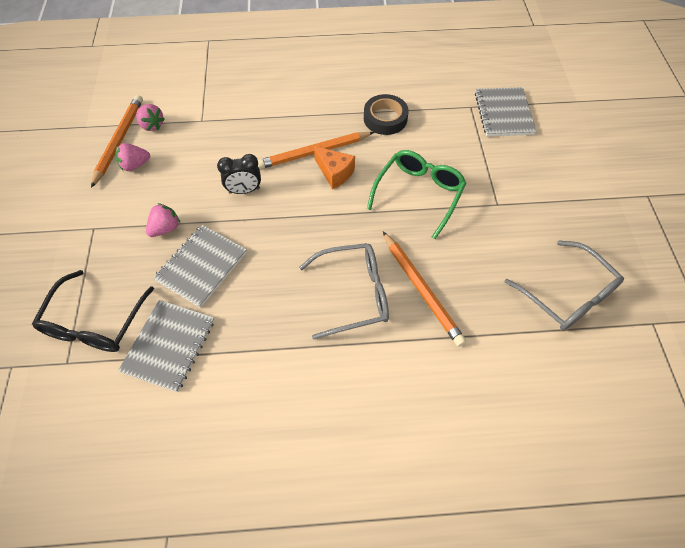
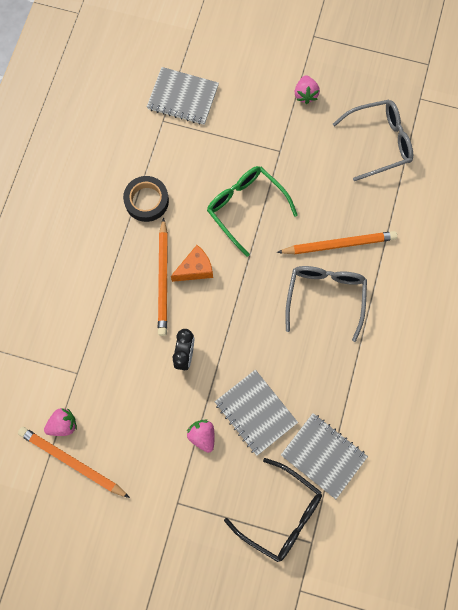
camera: 70 degrees left, 15 degrees up
pink strawberry [115,143,150,171] -> pink strawberry moved to [294,75,320,104]

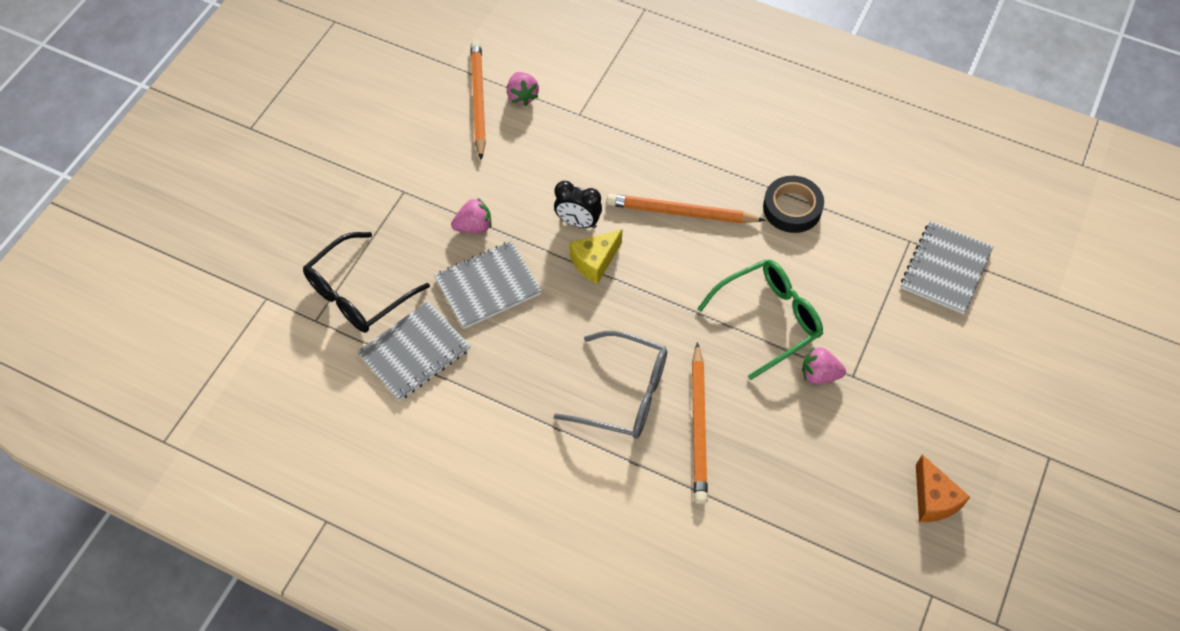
camera: 100 degrees right, 15 degrees down
orange pencil [18,427,130,498] -> orange pencil turned 45 degrees counterclockwise [470,40,486,160]
orange cheese [171,245,213,282] -> orange cheese moved to [916,455,970,522]
pink strawberry [294,75,320,104] -> pink strawberry moved to [802,346,846,384]
grey glasses [333,100,413,181] -> none
none -> yellow cheese [569,230,622,284]

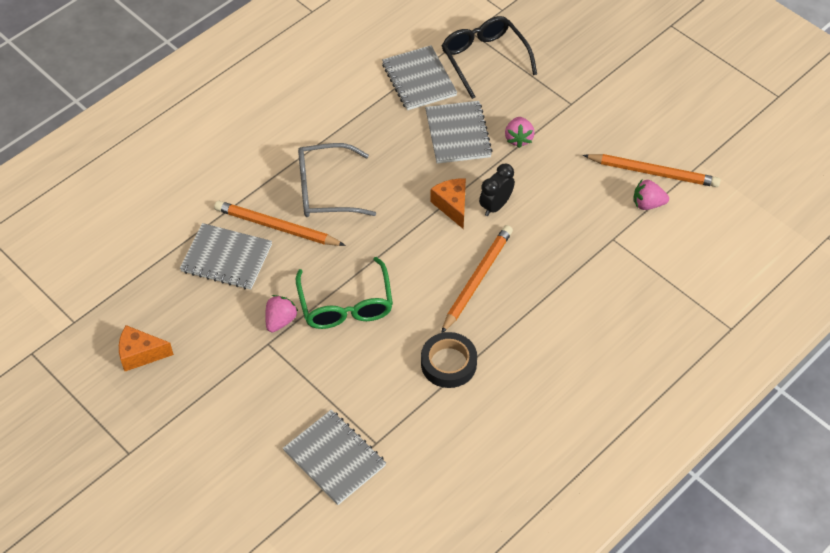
camera: 110 degrees right, 5 degrees down
grey glasses [554,331,667,439] -> grey glasses turned 45 degrees clockwise [298,143,376,217]
yellow cheese [569,230,622,284] -> orange cheese [431,178,466,229]
none -> grey notebook [180,223,272,290]

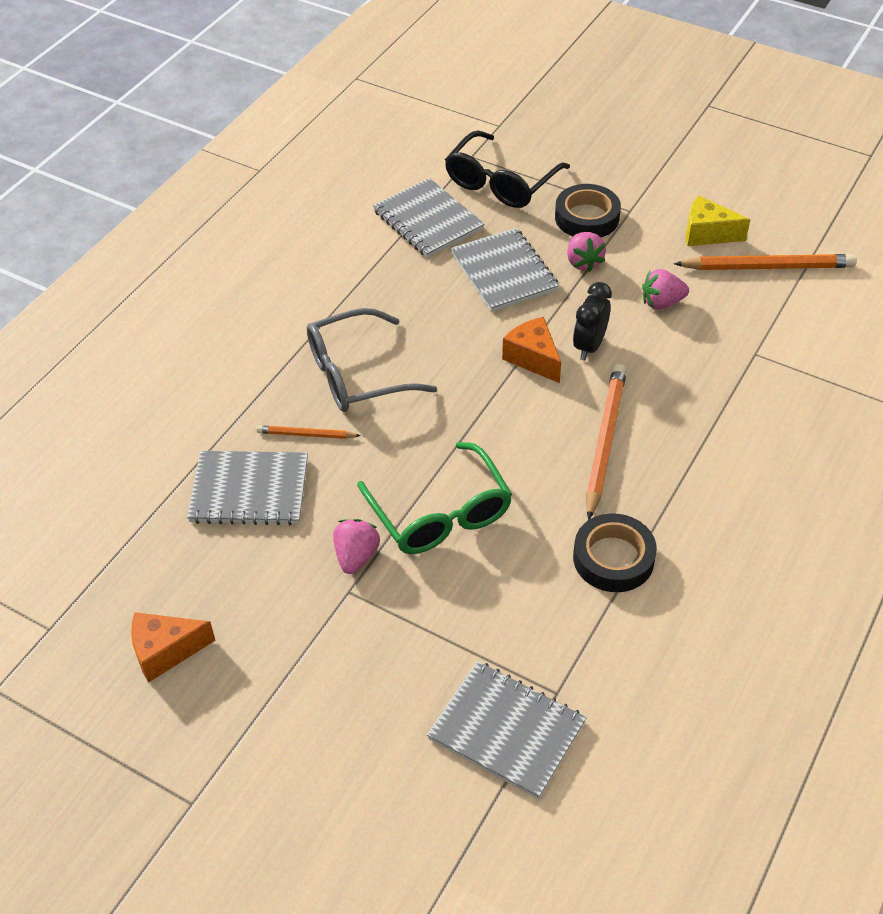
camera: 15 degrees left, 5 degrees down
orange pencil [214,201,346,246] -> orange pencil [256,425,361,439], size x0.52
black glasses [442,16,537,99] -> black glasses turned 105 degrees counterclockwise [445,130,570,208]
pink strawberry [634,180,669,210] -> pink strawberry moved to [642,269,689,310]
none -> black tape [555,184,621,237]
none -> yellow cheese [686,196,750,246]

